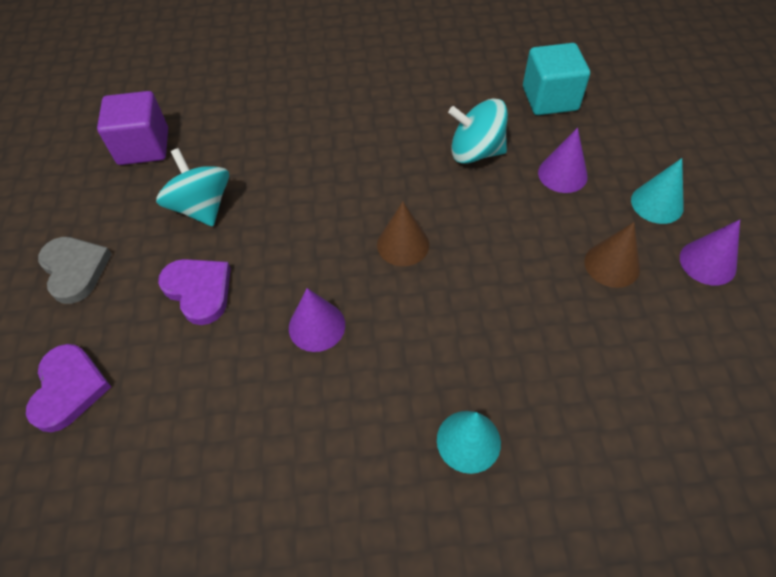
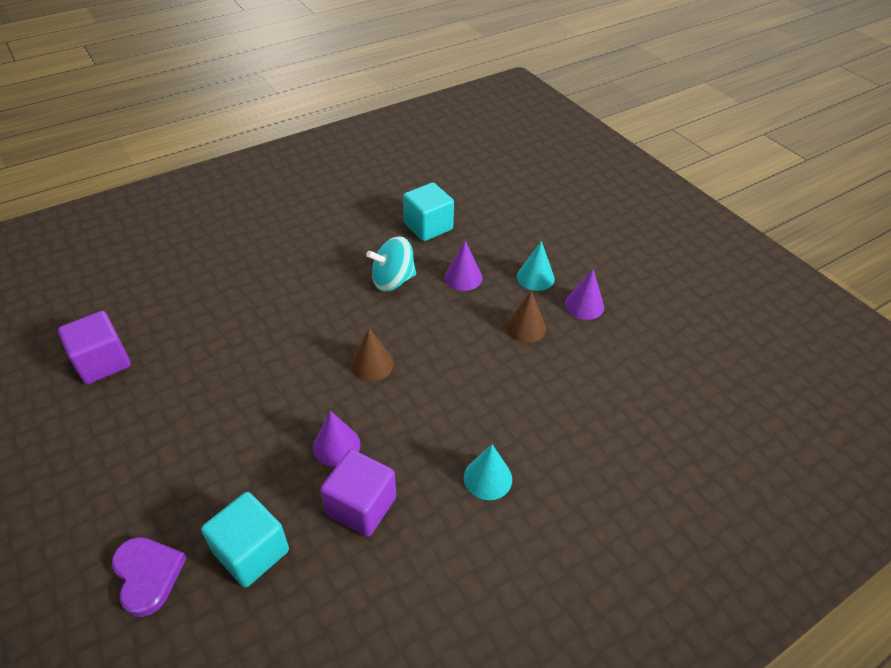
camera: 30 degrees left, 10 degrees down
grey heart [38,237,112,304] -> none
turquoise spinning top [156,148,229,226] -> none
purple heart [158,259,231,325] -> none
none -> turquoise cube [201,492,289,587]
none -> purple cube [320,449,396,537]

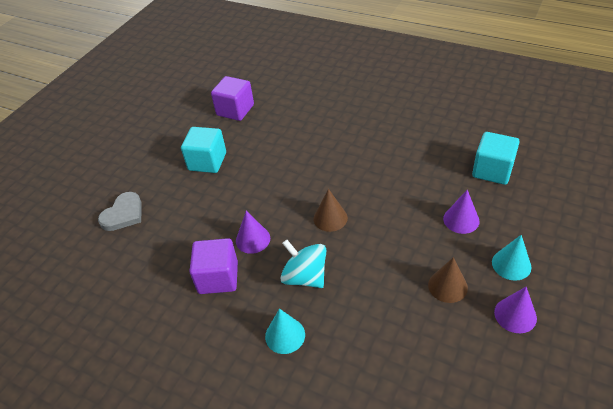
camera: 65 degrees right, 0 degrees up
purple heart [112,537,187,617] -> grey heart [98,192,142,231]
turquoise cube [201,492,289,587] -> turquoise cube moved to [181,127,226,173]
turquoise spinning top [366,236,416,292] -> turquoise spinning top moved to [280,240,326,288]

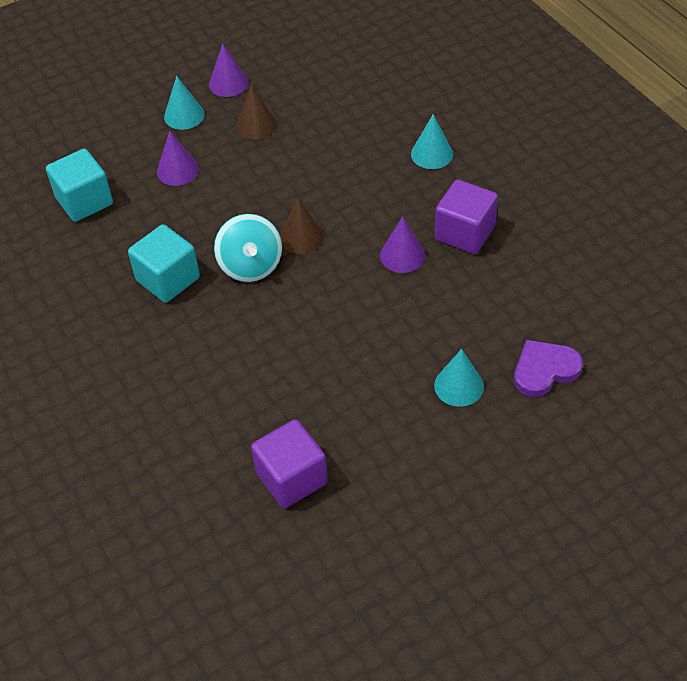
camera: 150 degrees left, 5 degrees up
grey heart [98,192,142,231] -> purple heart [514,340,583,397]
turquoise cube [181,127,226,173] -> turquoise cube moved to [128,224,200,303]
turquoise spinning top [280,240,326,288] -> turquoise spinning top moved to [214,214,282,282]
none -> turquoise cone [434,349,484,407]

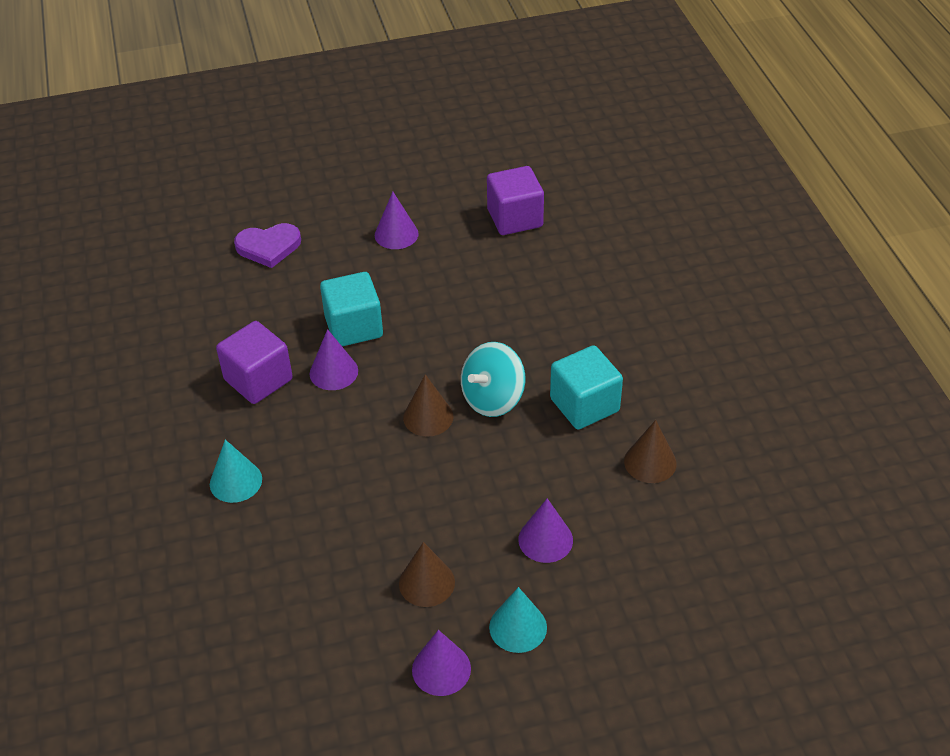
camera: 165 degrees left, 5 degrees down
turquoise cube [46,149,113,222] -> turquoise cube moved to [320,272,383,346]
turquoise spinning top [214,214,282,282] -> turquoise spinning top turned 135 degrees counterclockwise [461,342,525,417]
turquoise cone [434,349,484,407] -> none
none -> purple cone [375,192,419,249]
none -> brown cone [624,420,676,483]

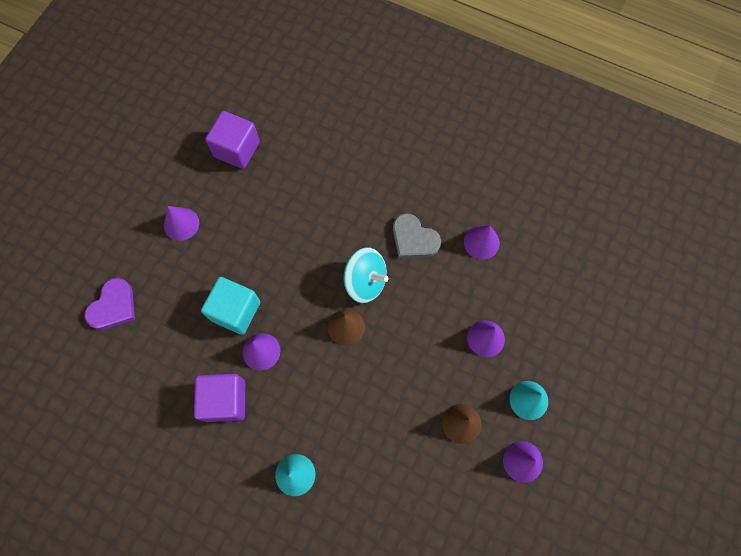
camera: 50 degrees left, 25 degrees up
turquoise spinning top [461,342,525,417] -> turquoise spinning top turned 60 degrees counterclockwise [343,247,389,303]
turquoise cube [550,345,623,429] -> grey heart [393,213,441,258]
brown cone [624,420,676,483] -> purple cone [464,225,500,260]

